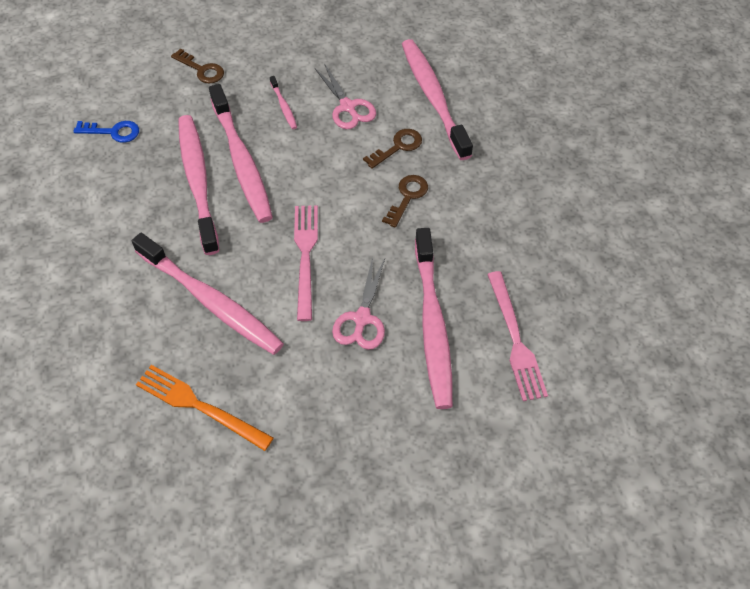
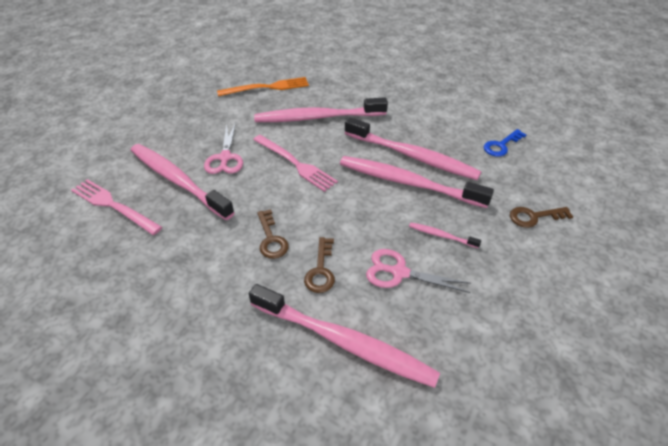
camera: 135 degrees right, 10 degrees down
pink scissors [332,257,385,350] -> pink scissors turned 150 degrees counterclockwise [204,123,243,174]

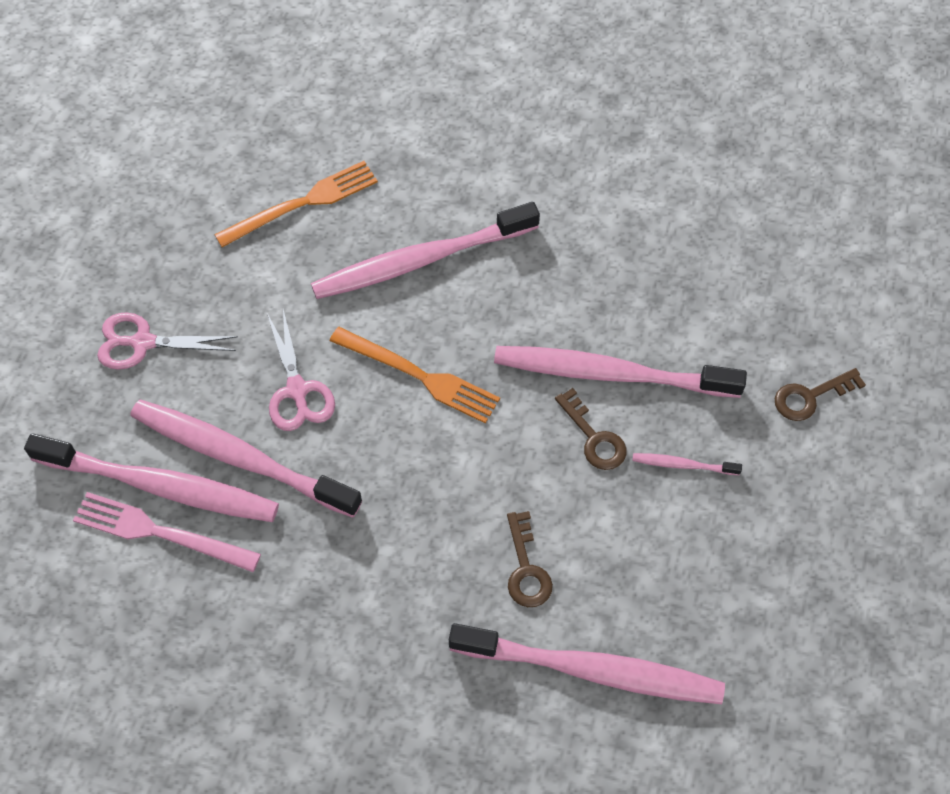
camera: 15 degrees left, 15 degrees up
pink fork [253,135,338,192] -> orange fork [330,327,500,424]
brown key [257,209,289,259] -> brown key moved to [555,388,627,470]
pink toothbrush [345,117,482,180] -> pink toothbrush moved to [24,433,279,522]
pink scissors [366,249,471,293] -> pink scissors moved to [97,312,238,370]
blue key [483,129,527,157] -> none

